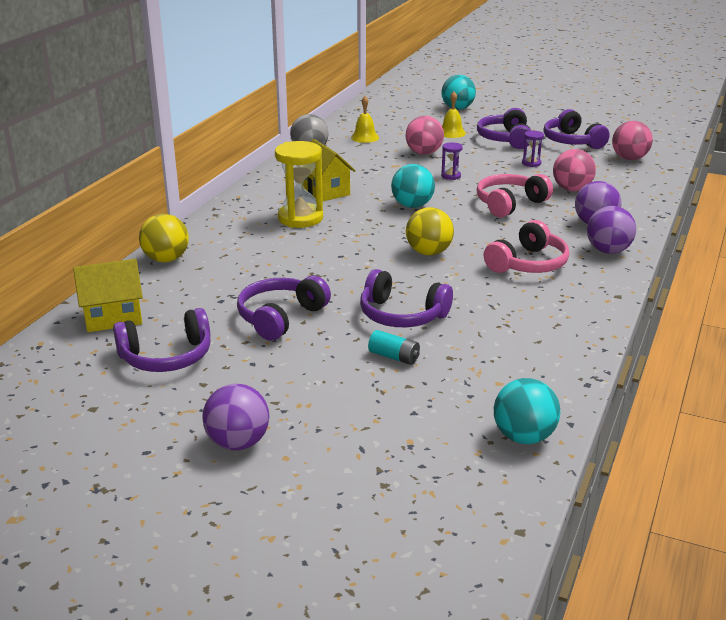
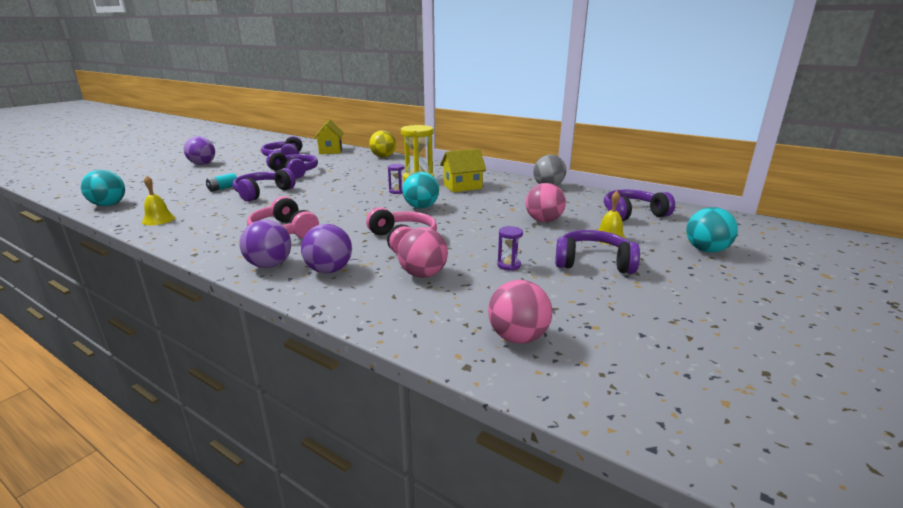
camera: 100 degrees right, 5 degrees down
yellow bell [351,96,379,143] -> yellow bell moved to [142,176,175,225]
yellow ball [406,207,454,256] -> none
purple hourglass [441,142,463,180] -> purple hourglass moved to [388,164,404,194]
purple headphones [543,109,610,149] -> purple headphones moved to [604,189,675,221]

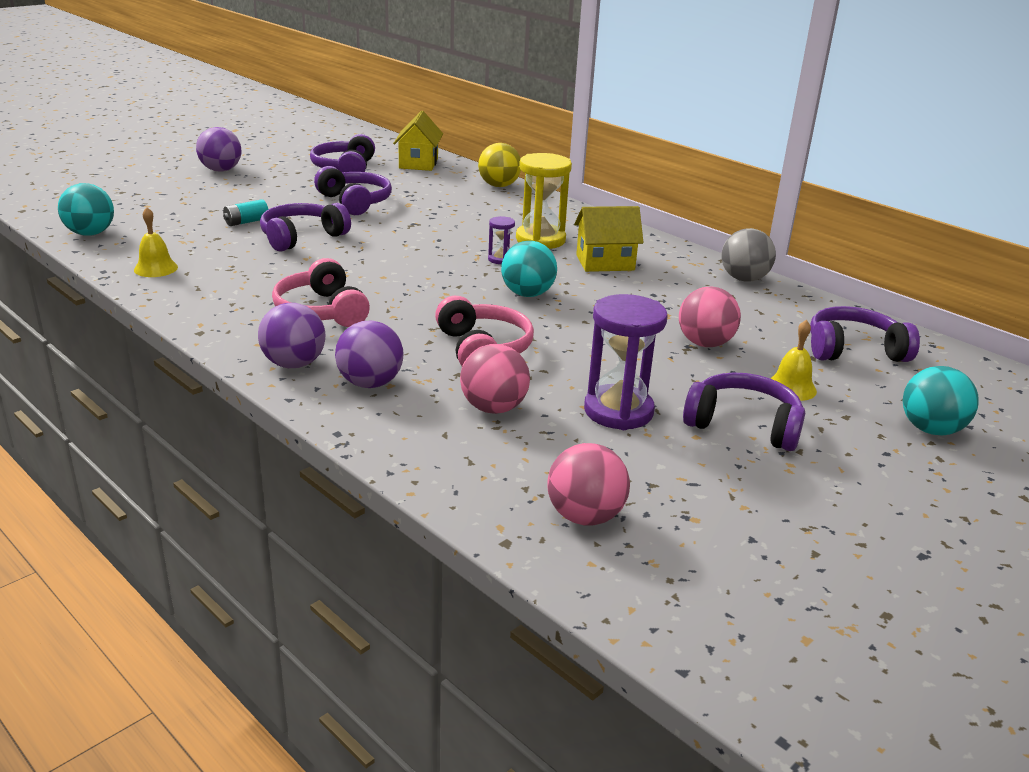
camera: 10 degrees right, 5 degrees up
purple hourglass [497,226,523,271] -> purple hourglass [584,294,668,430], size x2.08

